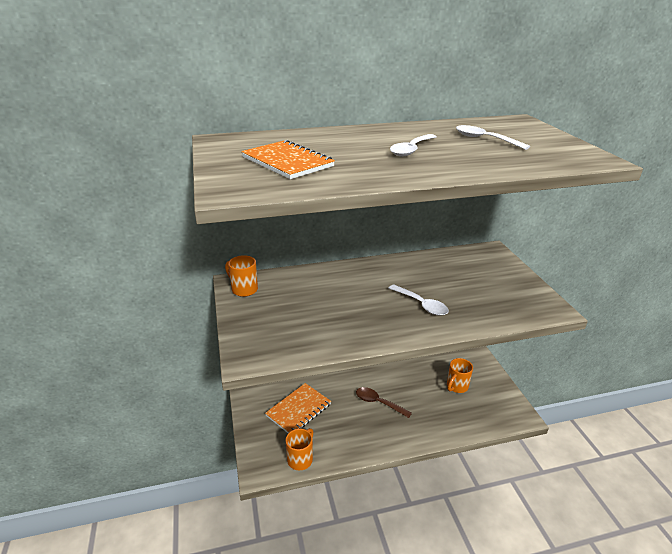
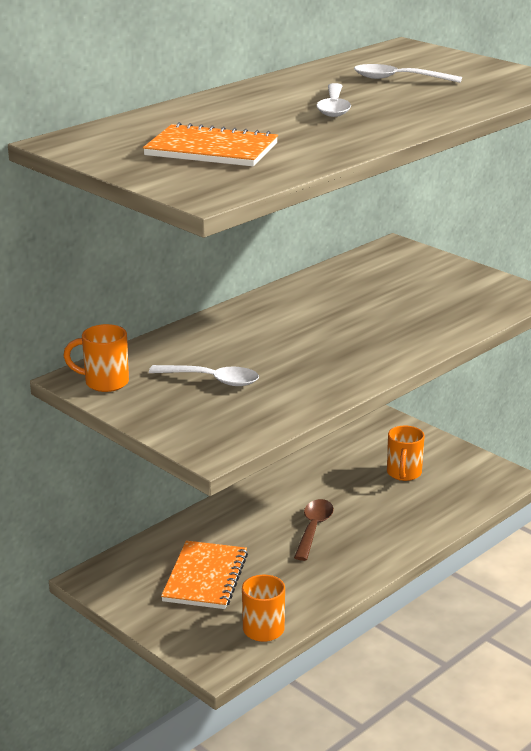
camera: 30 degrees left, 5 degrees down
brown spoon [356,387,412,418] -> brown spoon turned 105 degrees clockwise [294,499,334,561]
white spoon [389,284,449,316] -> white spoon moved to [149,365,259,386]

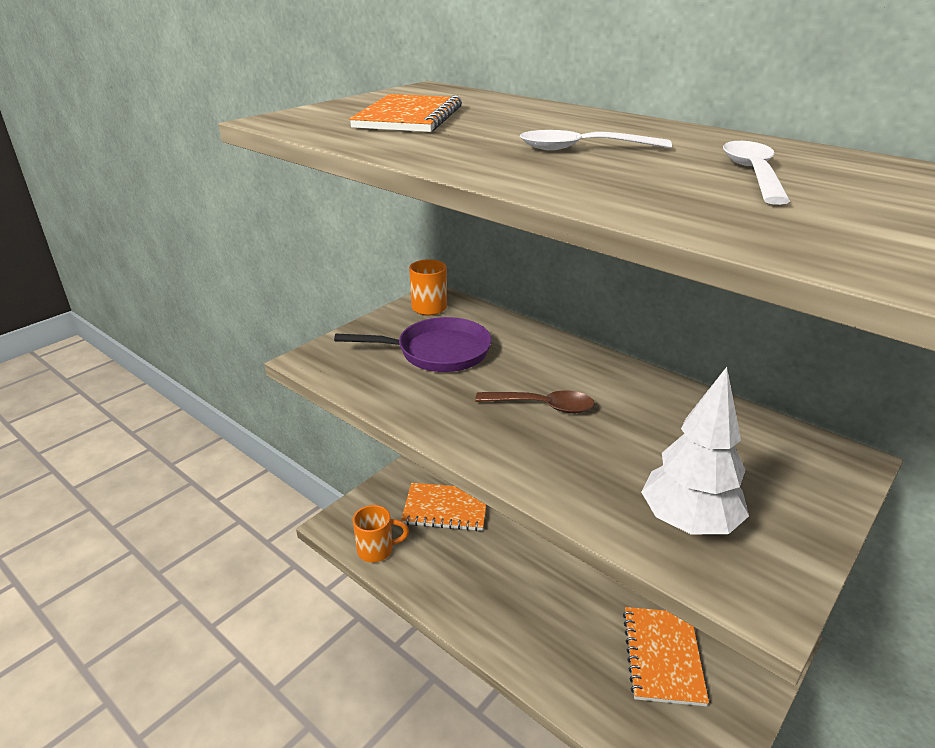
camera: 85 degrees right, 5 degrees up
white spoon [149,365,259,386] -> purple pan [334,317,492,372]
brown spoon [294,499,334,561] -> brown spoon moved to [475,390,595,413]
orange mug [387,426,425,481] -> orange notebook [623,607,709,706]
none -> white tree [641,367,749,534]

